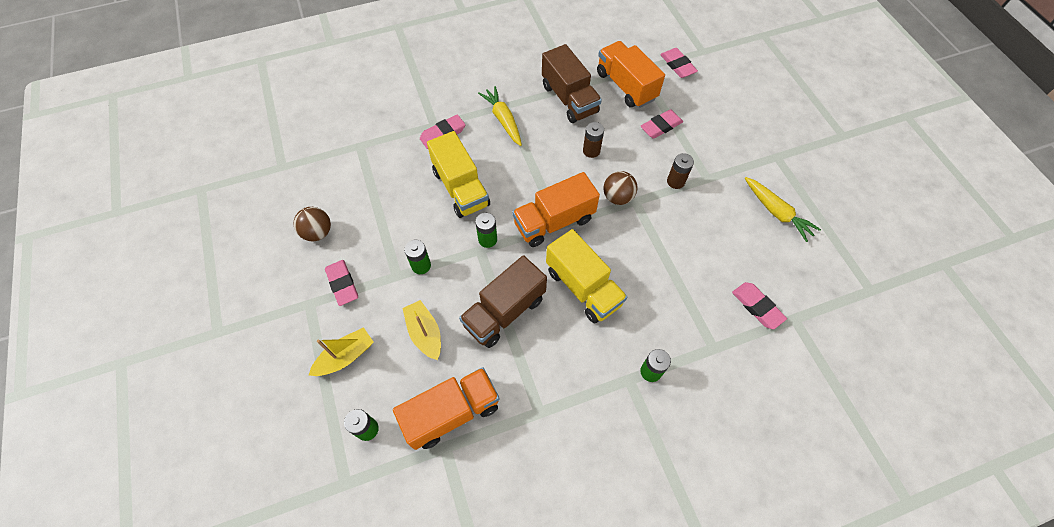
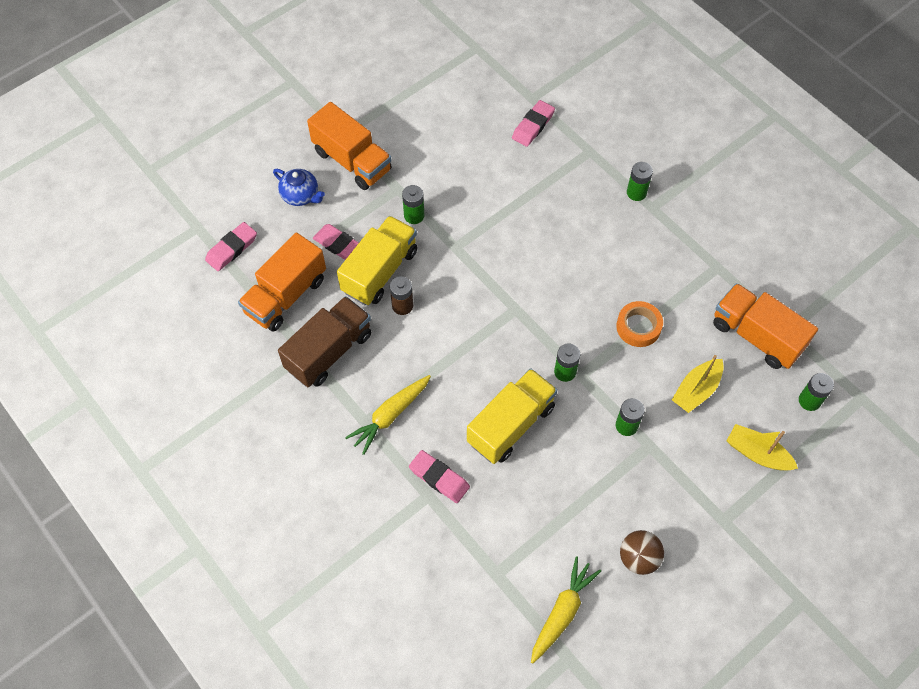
camera: 110 degrees left, 0 degrees up
pink eraser [325,260,358,306] -> none
brown truck [459,255,547,348] -> orange tape [616,301,663,347]
orange truck [512,172,600,247] -> orange truck moved to [307,102,392,190]
yellow truck [546,229,627,323] -> yellow truck moved to [337,216,418,305]
brown ball [603,171,637,205] -> none
brown battery [667,153,694,189] -> green battery [402,185,424,224]
yellow carrot [745,177,821,242] -> yellow carrot moved to [531,556,601,664]
none -> blue teapot [273,169,325,206]

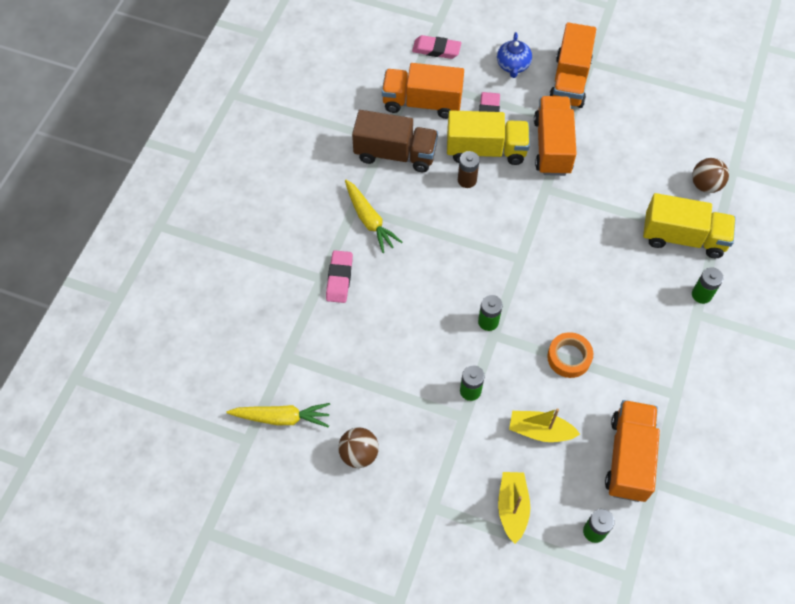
camera: 60 degrees right, 0 degrees up
yellow carrot [345,375,431,455] -> yellow carrot turned 135 degrees counterclockwise [345,180,402,253]
green battery [402,185,424,224] -> orange truck [534,96,577,176]
yellow truck [467,368,557,464] -> yellow truck moved to [643,193,736,259]
pink eraser [512,100,555,147] -> brown ball [692,158,729,193]

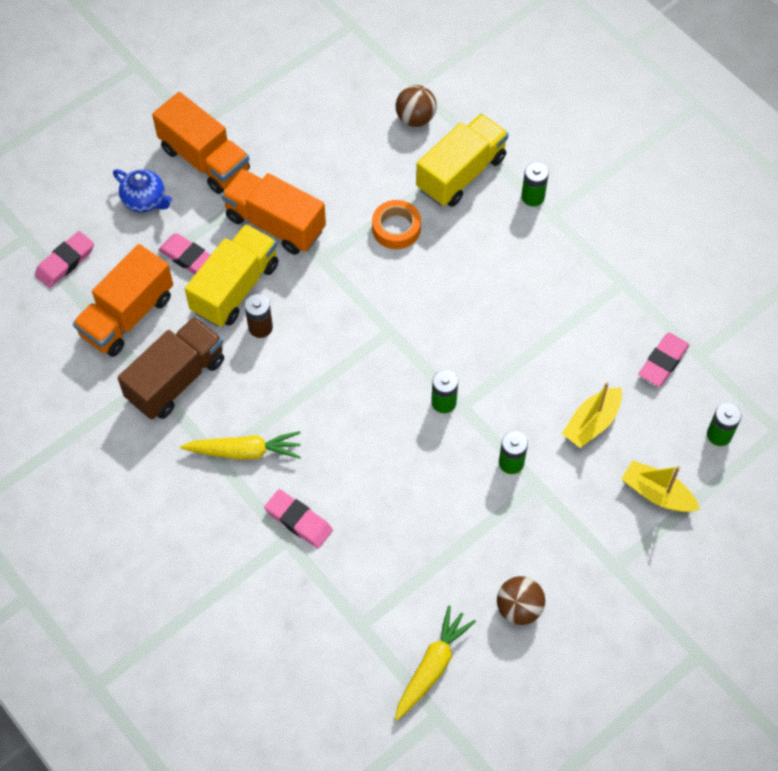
camera: 60 degrees left, 0 degrees up
orange tape [547,332,593,378] -> orange tape moved to [372,200,421,249]
orange truck [605,400,660,502] -> pink eraser [638,333,689,387]

